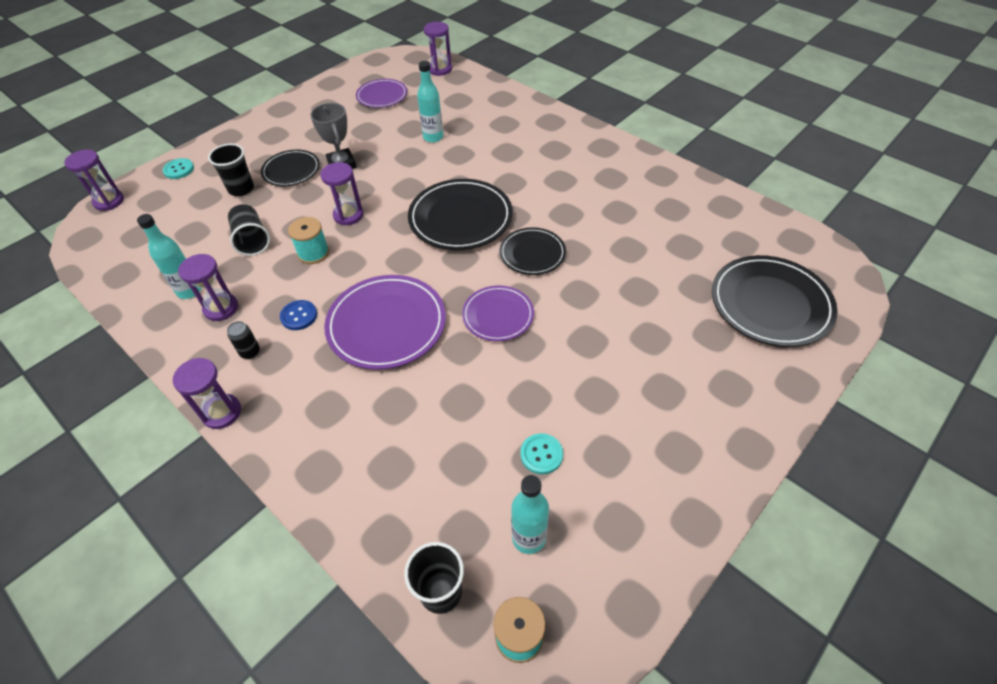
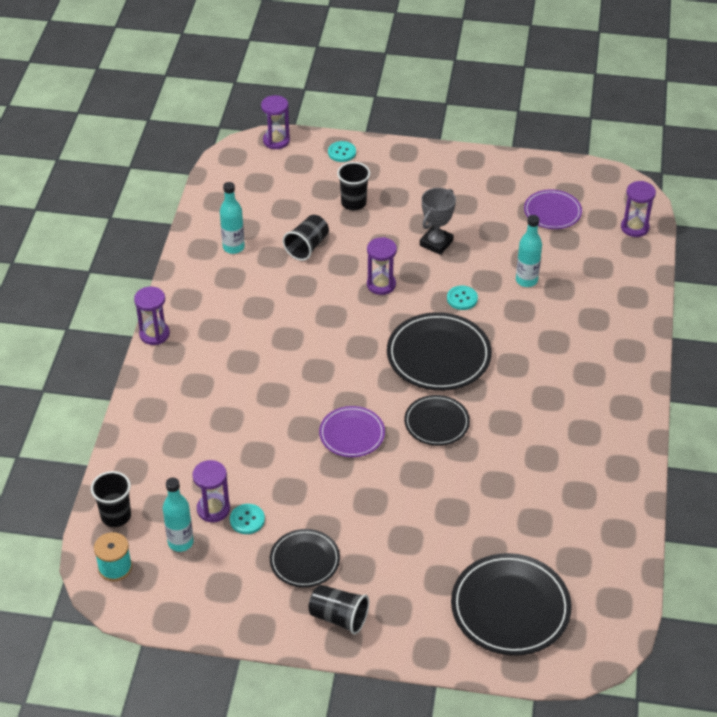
camera: 55 degrees right, 5 degrees down
purple hourglass [178,254,238,321] -> purple hourglass moved to [192,460,230,522]
black can [227,321,260,359] -> none
black plate [261,150,320,186] -> black plate moved to [270,529,340,588]
blue button [280,300,317,330] -> none
turquoise spool [288,217,329,264] -> none
purple plate [324,275,446,370] -> none
none -> black cup [308,585,369,635]
none -> turquoise button [447,286,478,310]

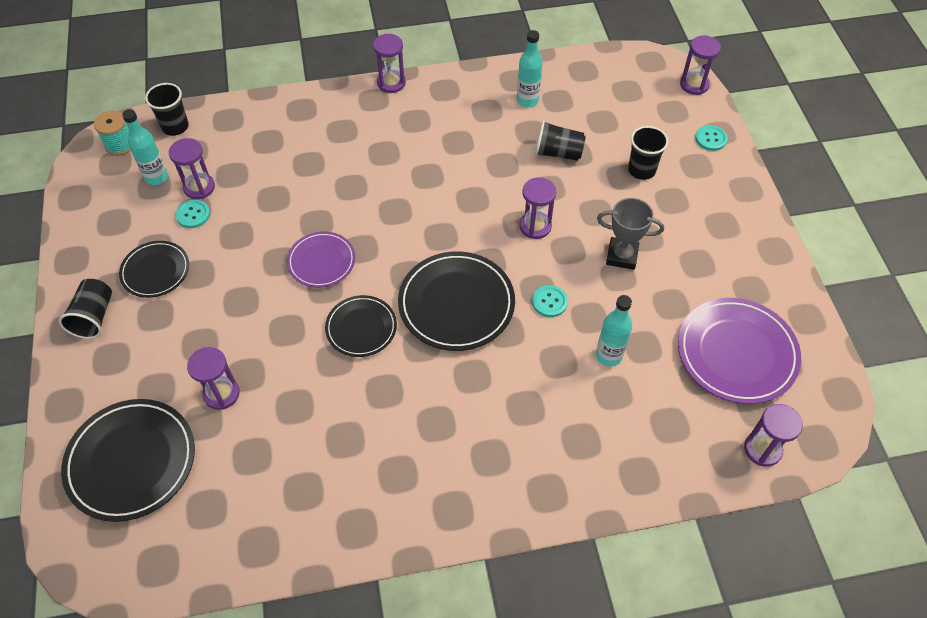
camera: 70 degrees right, 10 degrees up
purple plate [524,190,582,229] -> purple plate [678,298,801,404], size x1.66
none -> purple hourglass [187,347,240,410]

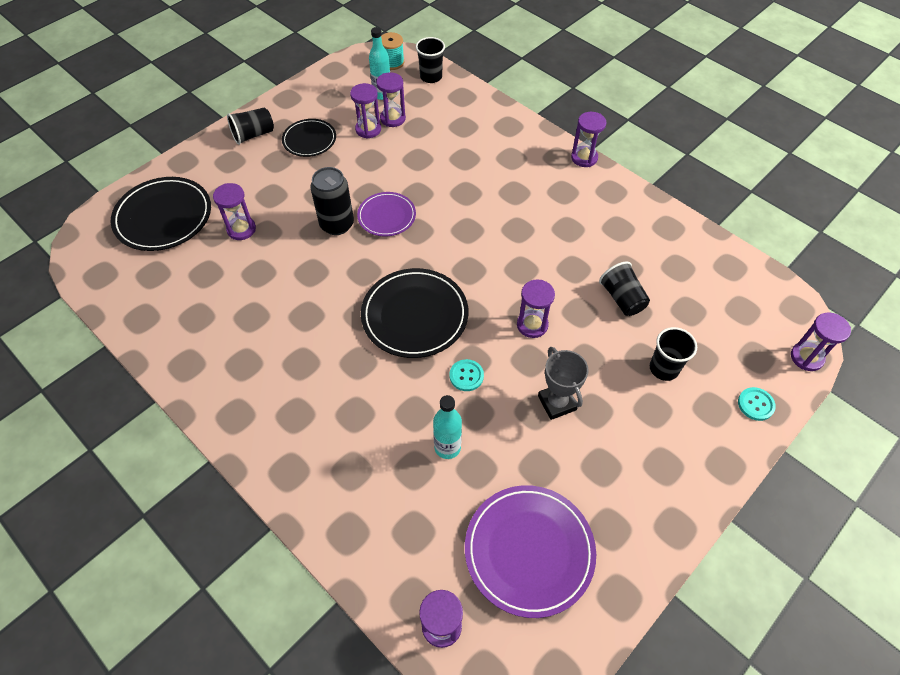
camera: 55 degrees right, 0 degrees up
turquoise button [176,200,210,228] -> purple hourglass [350,83,381,139]
black plate [325,295,397,357] -> none
turquoise bottle [517,30,543,107] -> none
none -> black can [310,167,354,235]

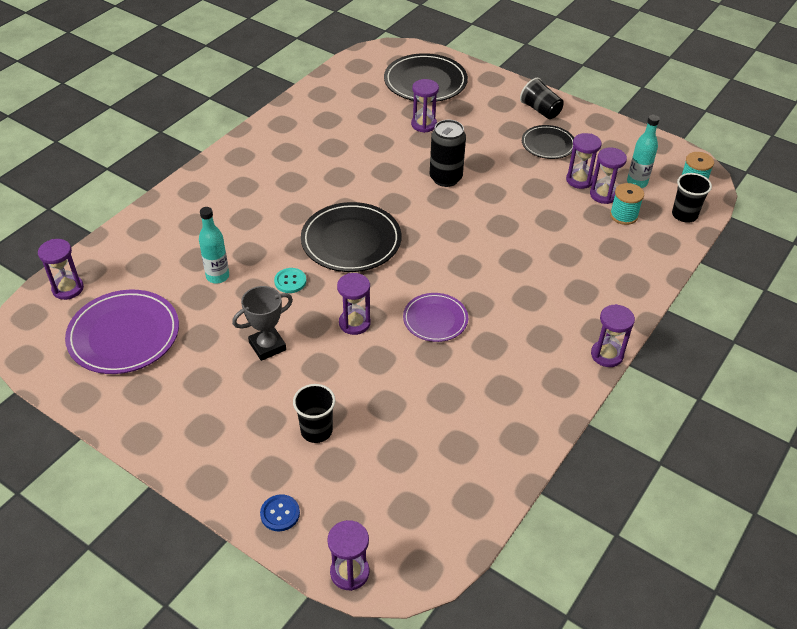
camera: 80 degrees right, 10 degrees down
purple plate [357,192,416,236] -> purple plate moved to [403,293,468,342]
black cup [599,262,650,316] -> none
turquoise button [738,387,776,421] -> blue button [260,494,300,531]
none -> turquoise spool [610,183,644,225]

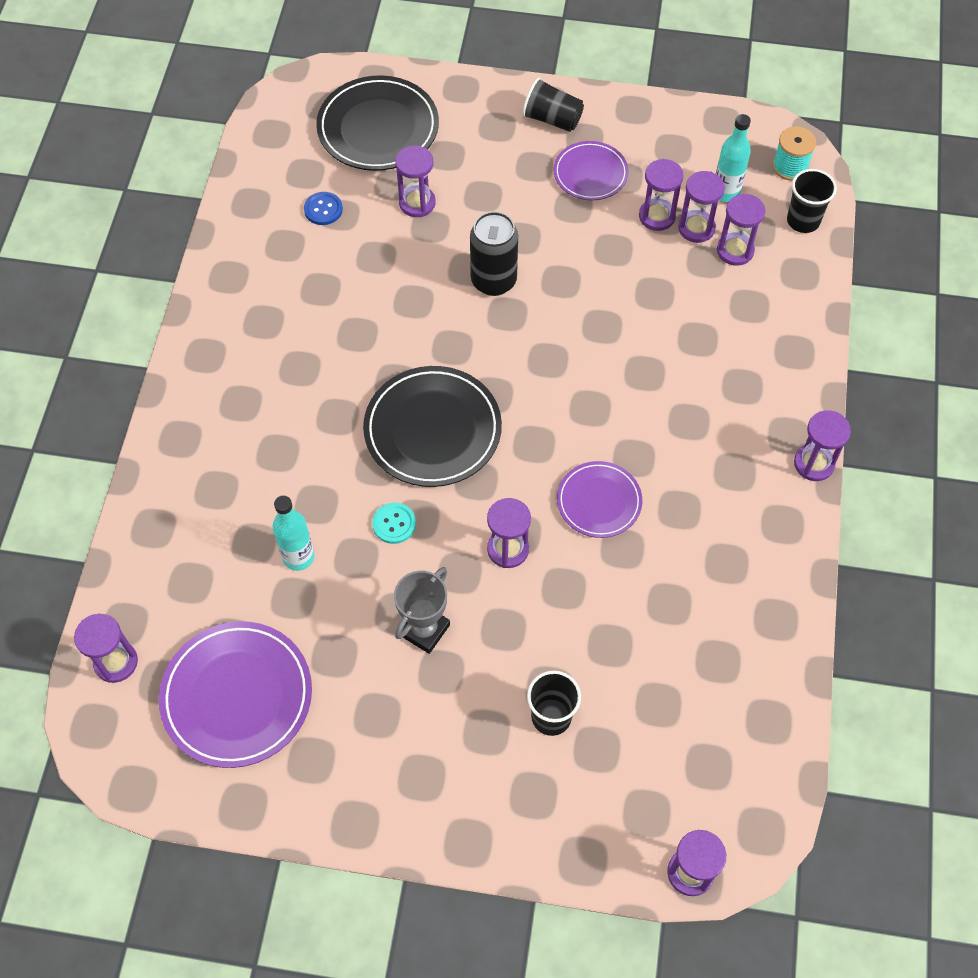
camera: 25 degrees left, 15 degrees up
blue button [260,494,300,531] -> blue button moved to [304,192,343,225]
black plate [522,125,574,159] -> purple plate [553,141,629,200]
turquoise spool [610,183,644,225] -> purple hourglass [717,194,766,266]

